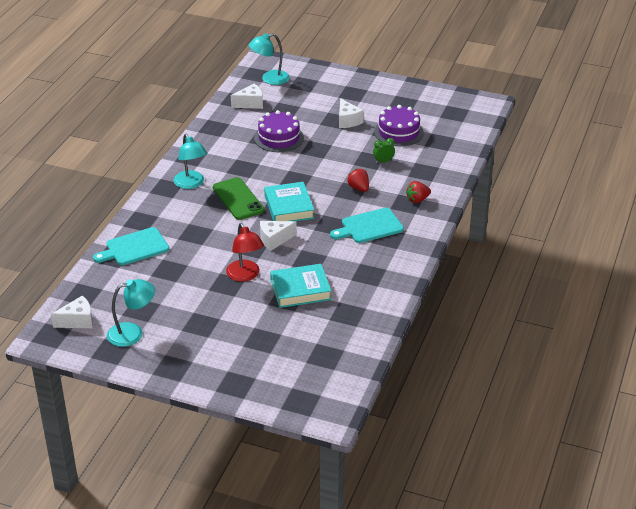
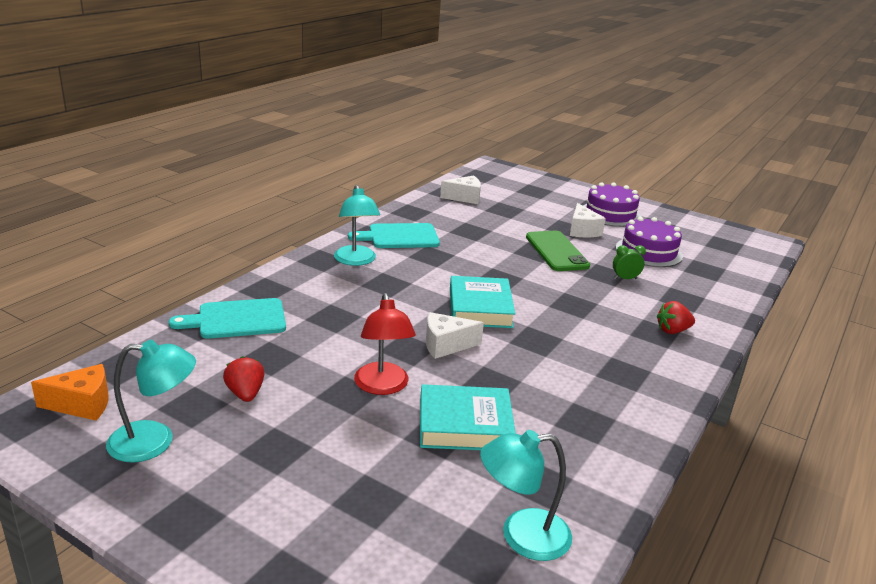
camera: 10 degrees right, 10 degrees down
white cheese [51,295,93,328] -> orange cheese [31,364,108,420]
green phone [213,177,264,220] -> green phone moved to [526,231,590,271]
turquoise lamp [249,33,290,85] -> turquoise lamp moved to [480,430,572,561]
purple cake [254,110,304,152] -> purple cake moved to [583,182,641,227]
turquoise cutting board [330,208,404,243] -> turquoise cutting board moved to [348,223,440,248]
red strawberry [347,169,369,192] -> red strawberry moved to [223,356,265,402]

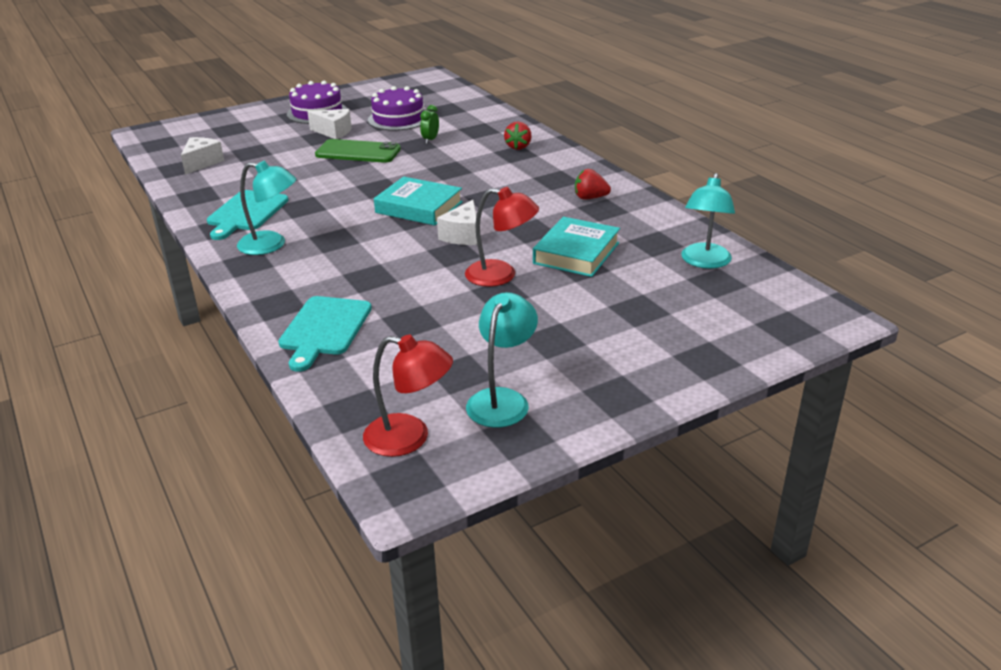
camera: 60 degrees left, 5 degrees up
orange cheese [31,364,108,420] -> red lamp [363,334,453,457]
red strawberry [223,356,265,402] -> red strawberry moved to [575,169,611,200]

